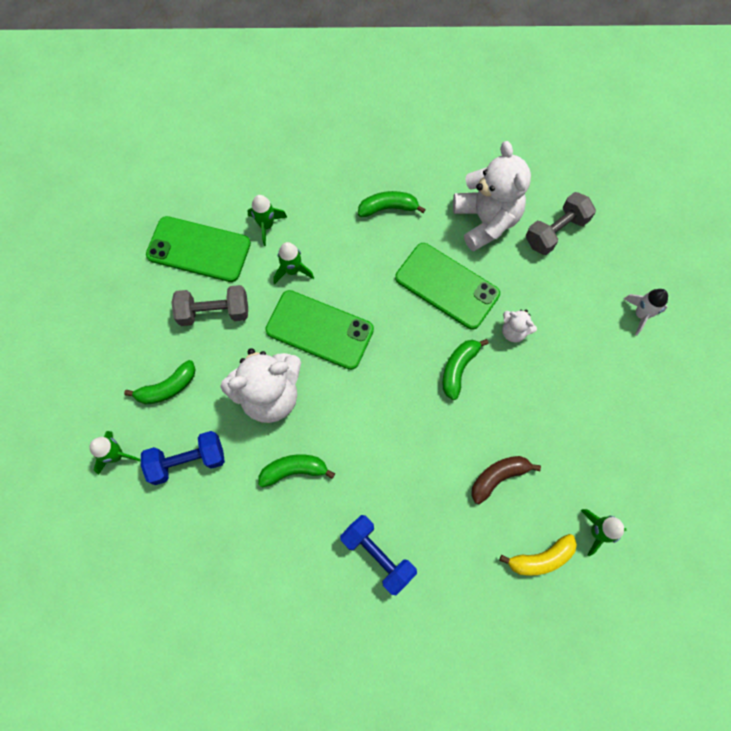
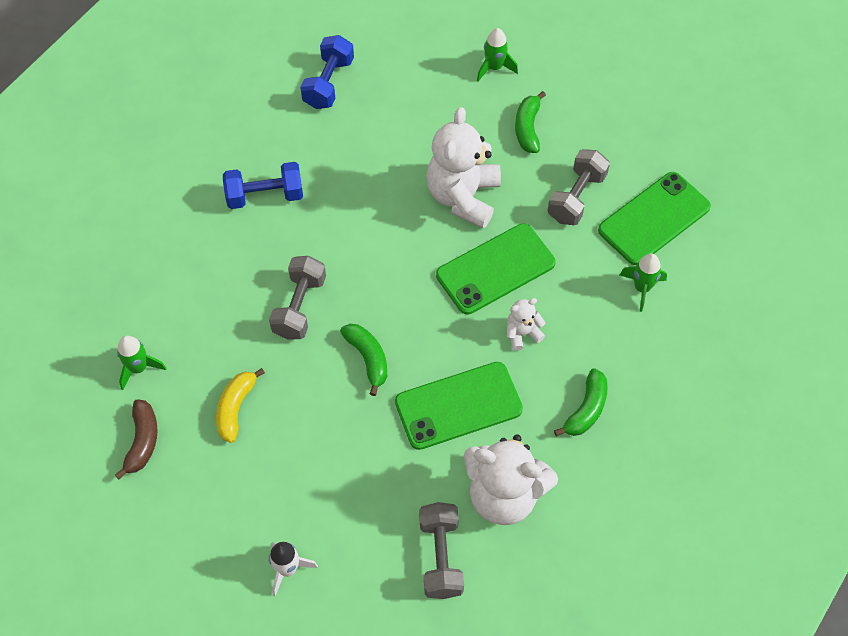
camera: 125 degrees right, 10 degrees down
blue dumbbell [141,431,225,485] -> blue dumbbell moved to [300,35,354,109]
green banana [258,454,335,487] -> none
green rocket [273,242,314,284] -> none
brown banana [471,456,541,504] -> brown banana moved to [115,399,157,479]
yellow banana [500,534,577,576] -> yellow banana moved to [216,368,265,443]
white teddy bear [502,310,537,343] -> white teddy bear moved to [507,298,546,351]
none -> grey dumbbell [269,256,326,340]

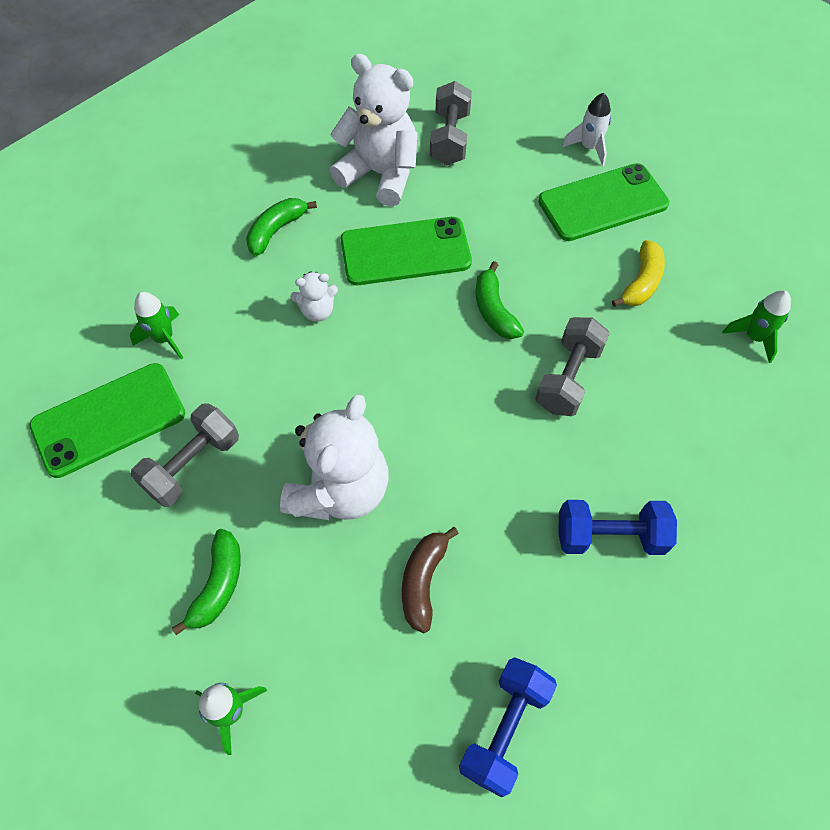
camera: 170 degrees left, 0 degrees up
brown banana [115,399,157,479] -> brown banana moved to [402,527,459,633]
green phone [436,223,556,315] -> green phone moved to [538,163,669,241]

